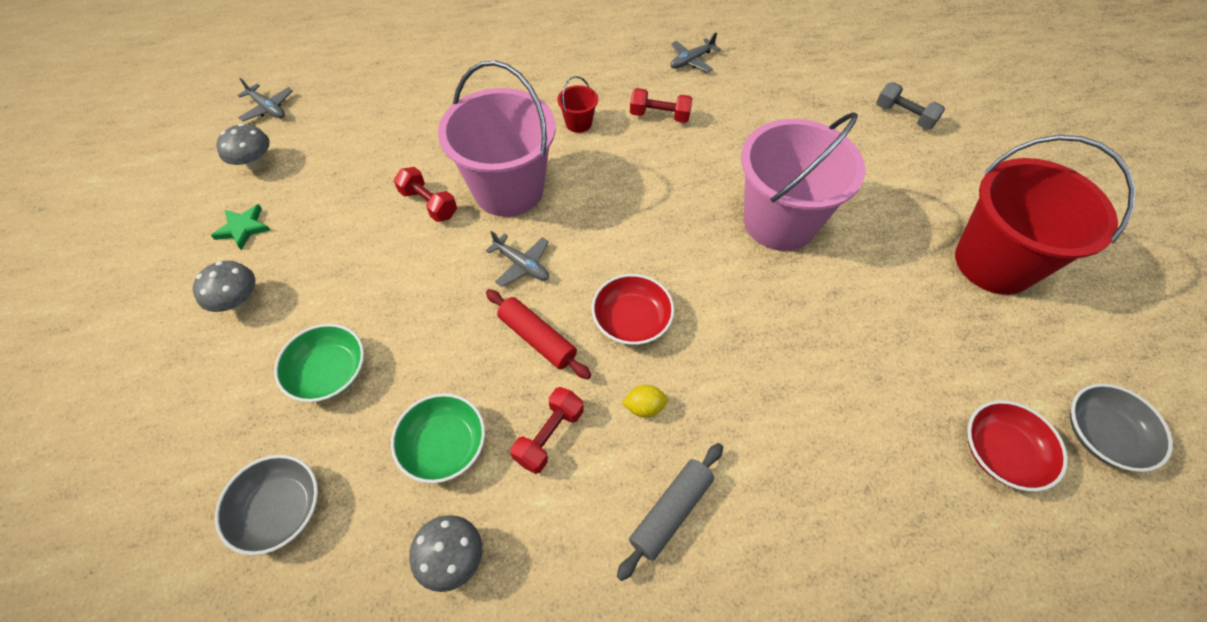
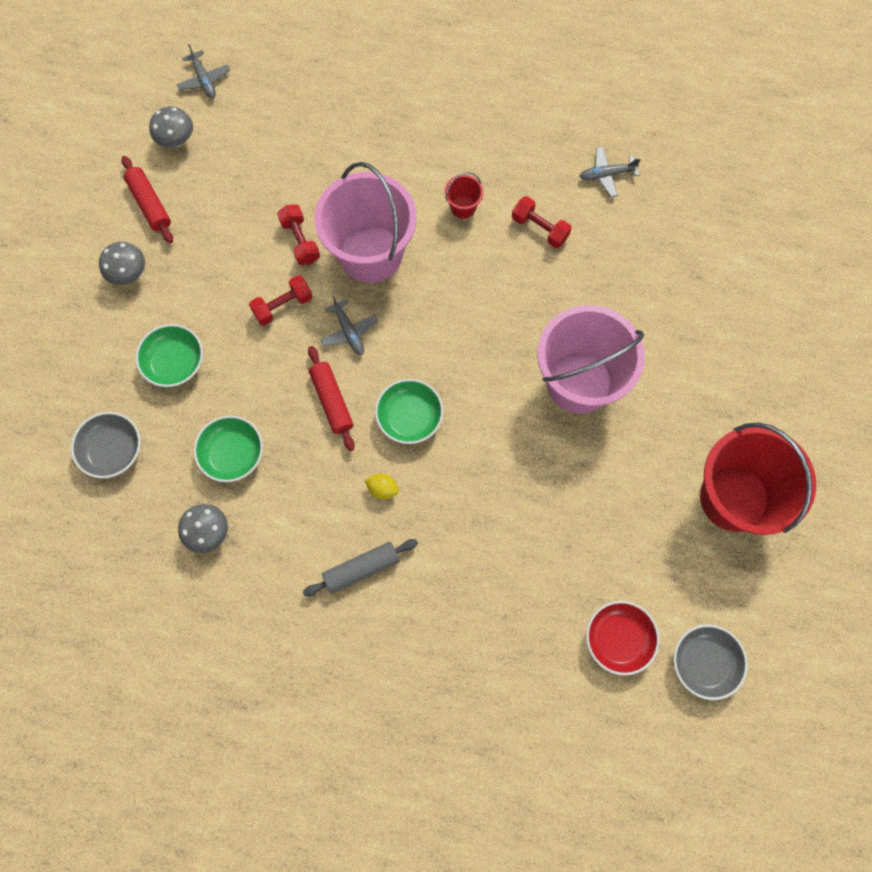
camera: 25 degrees right, 15 degrees up
green star [211,204,270,250] -> red rolling pin [122,156,173,243]
red dumbbell [510,387,584,474] -> red dumbbell moved to [249,275,313,326]
red bowl [592,274,675,345] -> green bowl [375,379,443,444]
grey dumbbell [876,82,945,130] -> none

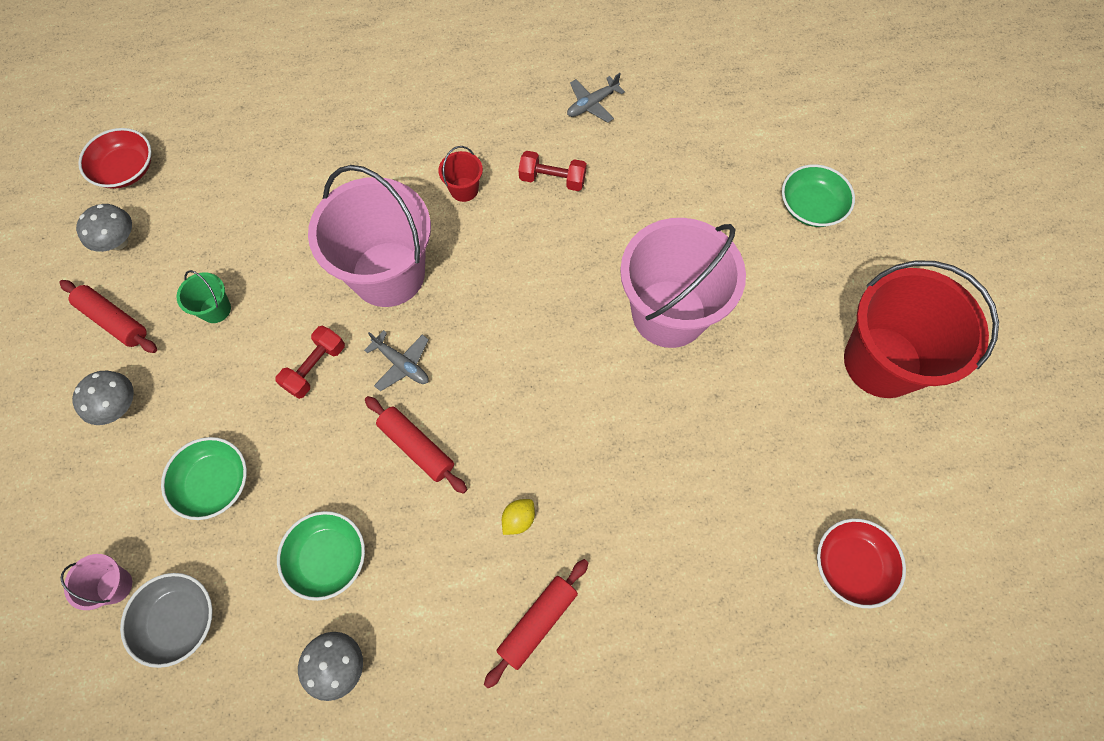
camera: 25 degrees left, 5 degrees down
grey plane [176,44,230,98] -> red bowl [78,128,152,189]
red dumbbell [277,205,320,265] -> none
grey rolling pin [303,539,418,596] -> red rolling pin [484,559,588,689]
yellow lemon [365,474,399,499] -> yellow lemon turned 45 degrees counterclockwise [502,499,535,535]
green bowl [375,379,443,444] -> green bowl moved to [782,164,855,227]
grey bowl [673,624,748,700] -> none
none -> pink bucket [60,554,132,610]
none -> green bucket [177,270,231,323]

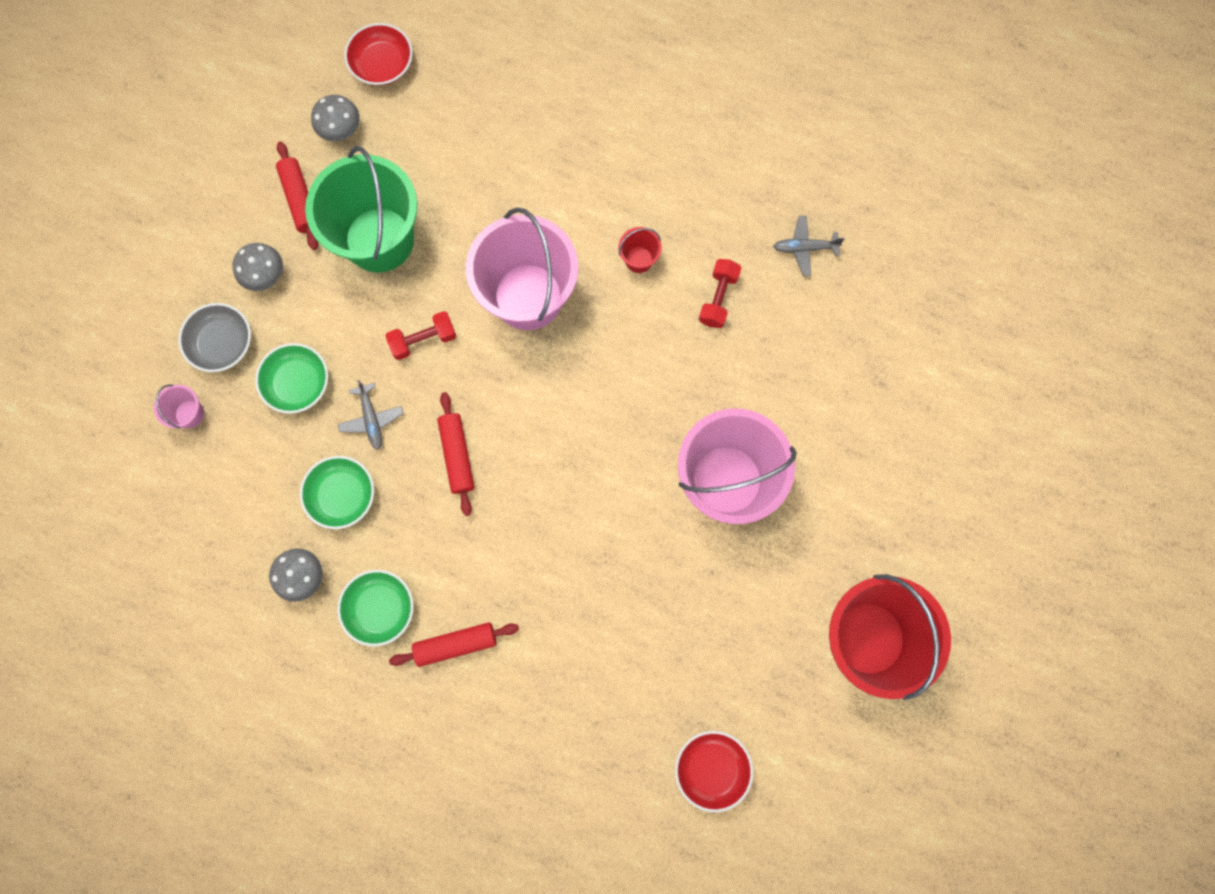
camera: 35 degrees right, 10 degrees up
grey bowl [120,573,213,668] -> grey bowl moved to [178,303,251,372]
green bucket [177,270,231,323] -> green bucket [305,146,418,272], size x2.46
grey plane [364,330,429,391] -> grey plane moved to [337,380,404,450]
yellow lemon [502,499,535,535] -> none
red dumbbell [518,151,587,191] -> red dumbbell turned 60 degrees clockwise [699,259,741,328]
green bowl [782,164,855,227] -> green bowl moved to [337,570,414,646]

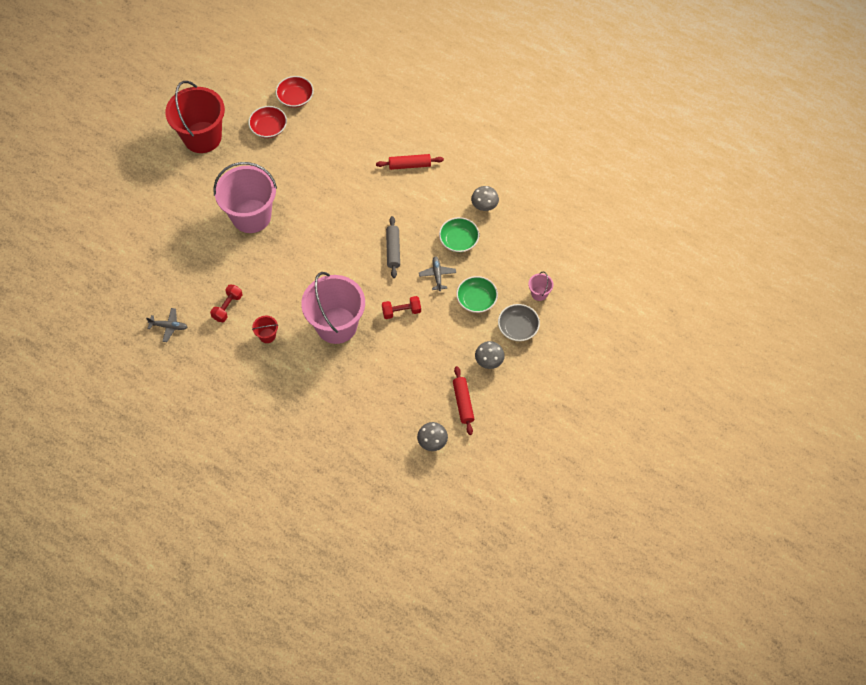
camera: 170 degrees left, 15 degrees down
green bucket [305,146,418,272] -> none
green bowl [337,570,414,646] -> none
red bowl [344,23,413,86] -> red bowl moved to [248,106,287,138]
red rolling pin [437,392,474,516] -> grey rolling pin [386,216,400,278]

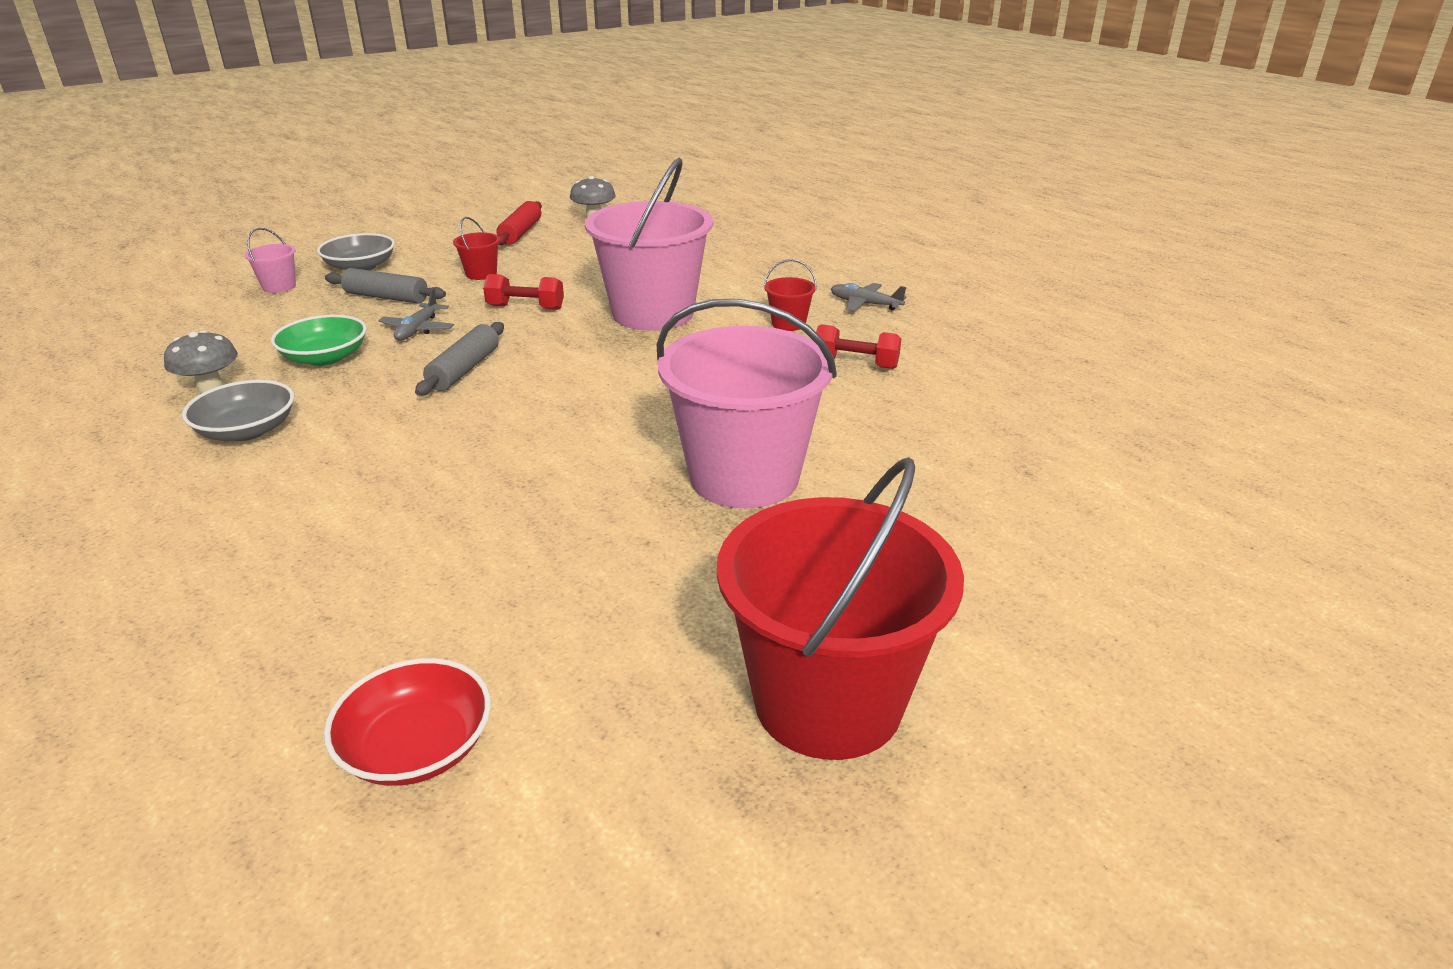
camera: 160 degrees left, 30 degrees down
grey plane [146,308,187,342] -> grey plane moved to [831,283,906,311]
red dumbbell [210,284,242,322] -> red dumbbell turned 60 degrees clockwise [816,324,901,369]
red bowl [248,106,287,138] -> none
red rolling pin [376,154,444,170] -> none
green bowl [456,276,498,313] -> grey rolling pin [325,268,446,304]
grey mushroom [475,341,505,369] -> none
none -> grey bowl [182,380,294,441]
none -> red bucket [453,217,500,280]

